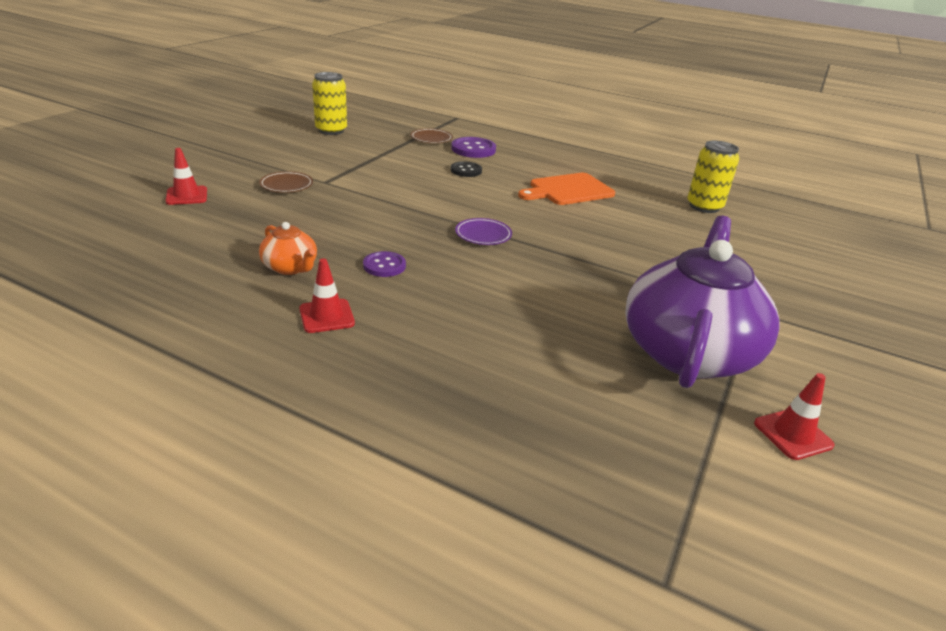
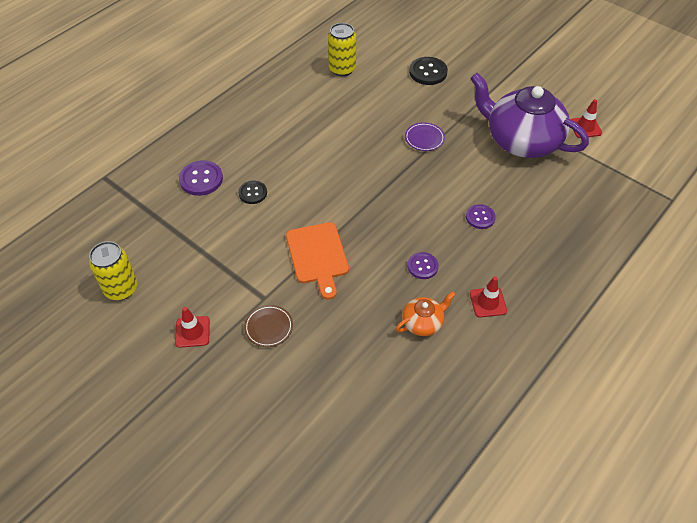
camera: 75 degrees left, 20 degrees up
red traffic cone [165,148,207,205] -> red traffic cone moved to [175,307,210,348]
brown plate [411,128,453,143] -> none
purple plate [455,218,512,245] -> purple plate moved to [405,122,445,151]
orange cutting board [518,173,615,205] -> orange cutting board moved to [286,222,349,299]
none -> black button [409,57,448,85]
none -> purple button [466,204,496,229]

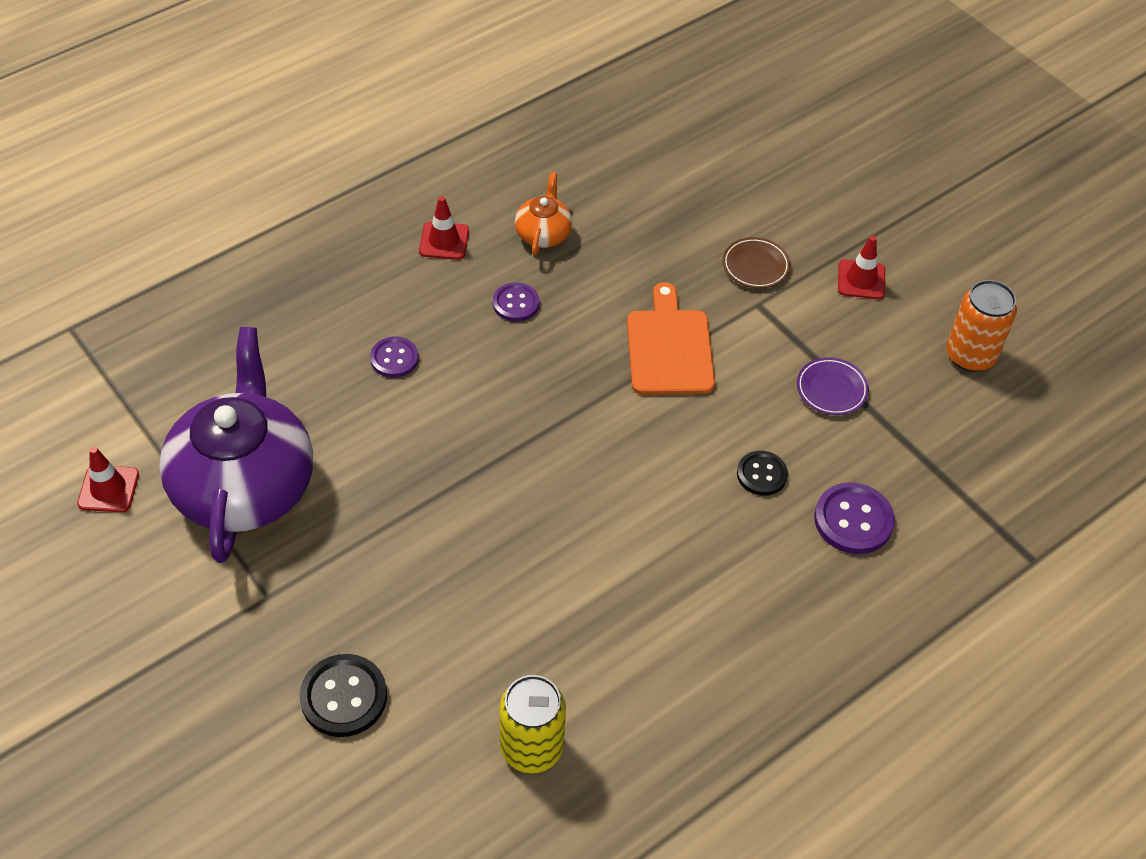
camera: 170 degrees left, 0 degrees up
yellow can [89,241,138,300] -> orange can [946,280,1017,372]
orange teapot [396,291,456,336] -> orange teapot turned 120 degrees clockwise [515,172,572,255]
purple plate [405,122,445,151] -> purple plate moved to [797,357,869,415]
purple teapot [470,73,589,158] -> purple teapot turned 135 degrees counterclockwise [159,327,313,563]

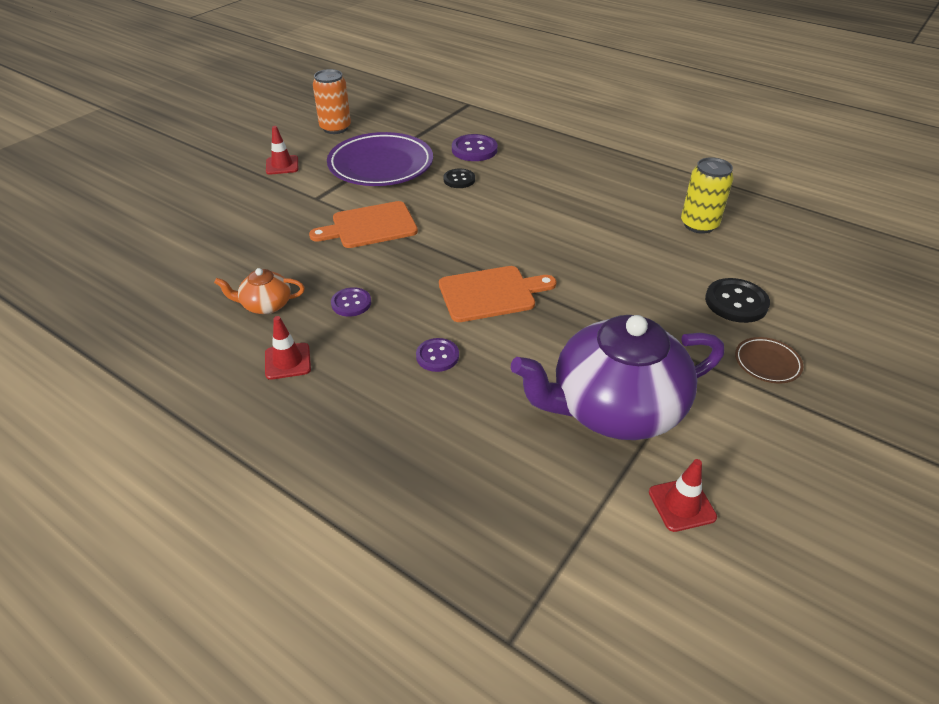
camera: 105 degrees left, 10 degrees down
brown plate [723,237,790,288] -> brown plate moved to [735,337,803,383]
purple plate [797,357,869,415] -> purple plate [327,132,433,186], size x2.28
none -> orange cutting board [439,266,556,322]

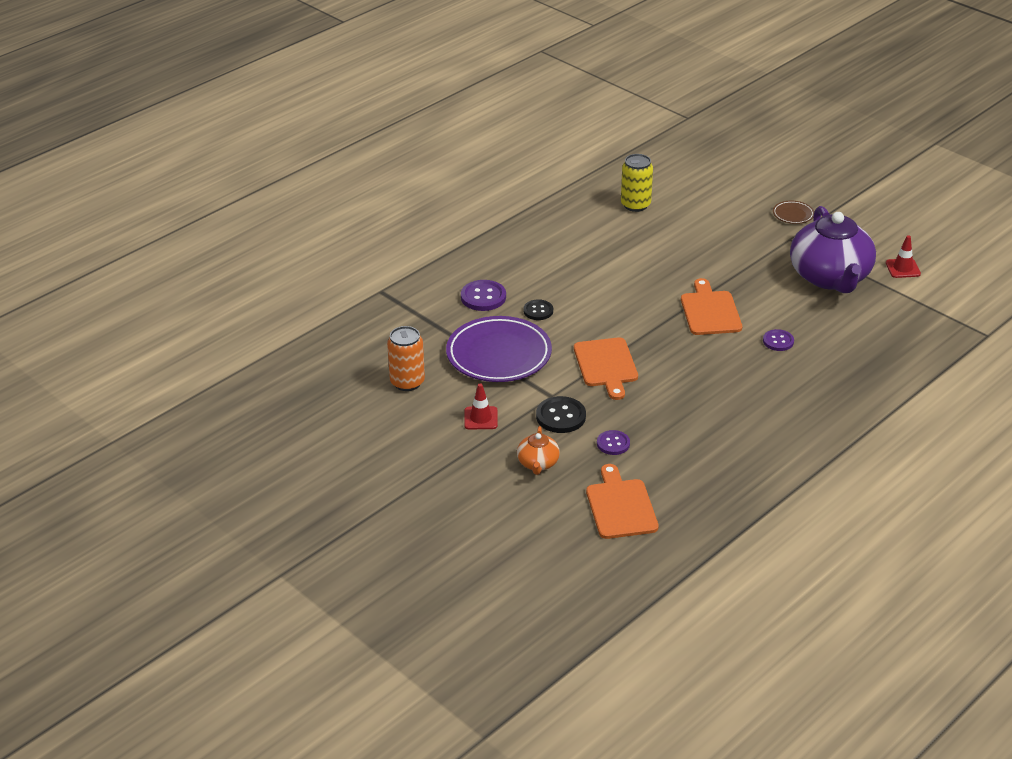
camera: 80 degrees left, 5 degrees down
orange teapot [214,268,305,314] -> orange teapot moved to [517,426,560,475]
red traffic cone [265,316,311,380] -> none
purple button [331,287,371,317] -> purple button moved to [597,430,630,455]
black button [705,278,770,323] -> black button moved to [536,396,586,433]
none -> orange cutting board [586,464,659,539]

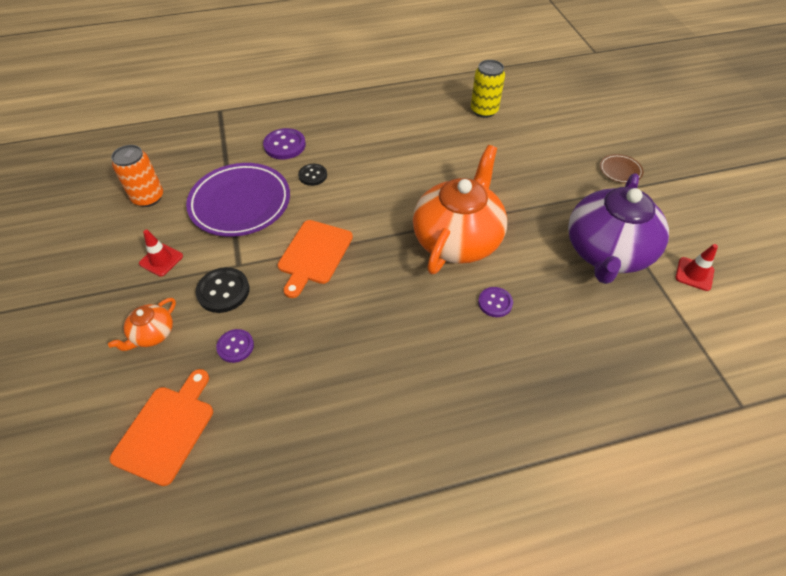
camera: 30 degrees right, 15 degrees up
orange cutting board [681,278,742,335] -> orange teapot [413,145,507,274]

